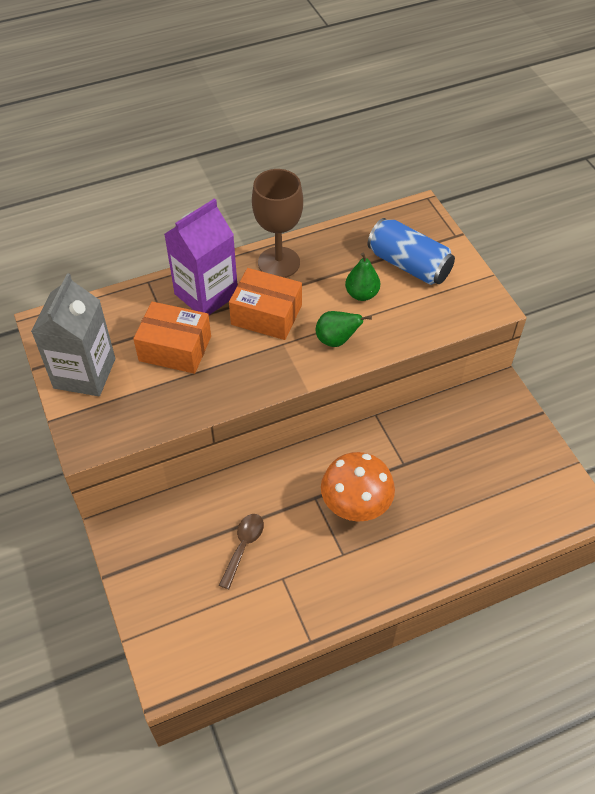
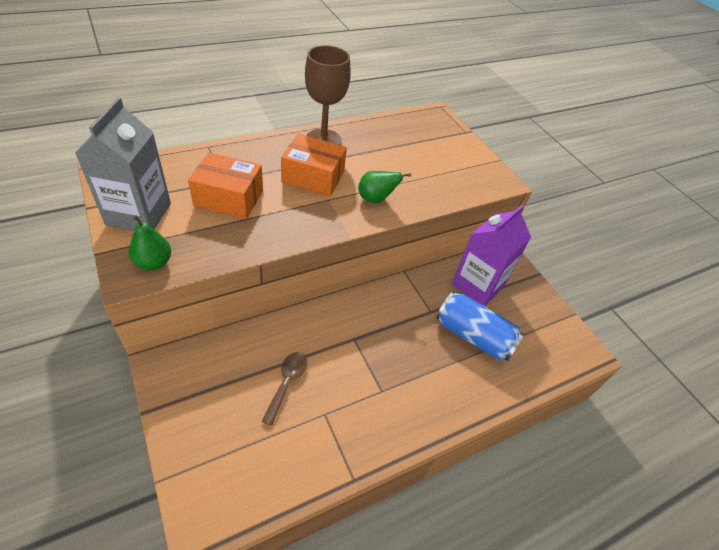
camera: 10 degrees left, 5 degrees down
purple carton [164,198,237,315] -> purple carton moved to [452,205,531,306]
orange mushroom [321,452,395,522] -> none
green pear [345,253,380,301] -> green pear moved to [129,215,171,271]
blue can [368,218,455,285] -> blue can moved to [436,291,524,361]

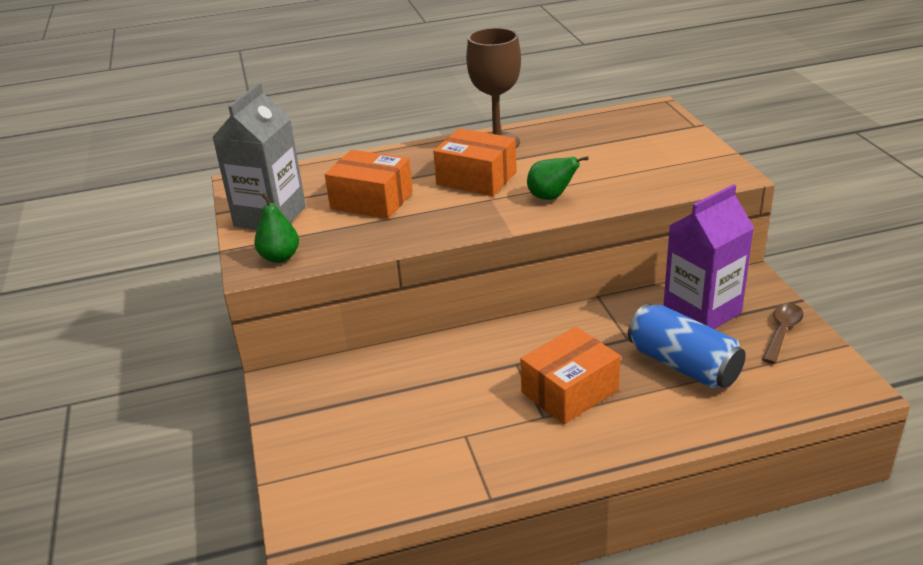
camera: 20 degrees right, 15 degrees down
brown spoon [261,352,307,426] -> brown spoon moved to [762,303,804,364]
none -> orange box [520,327,621,424]

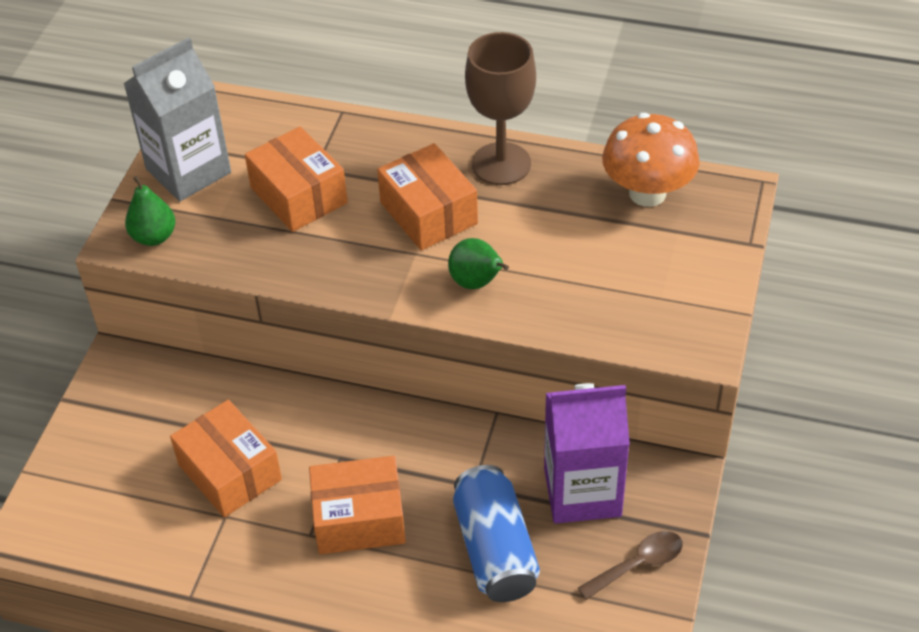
camera: 30 degrees right, 15 degrees up
none -> orange box [170,400,282,518]
none -> orange mushroom [602,113,700,207]

